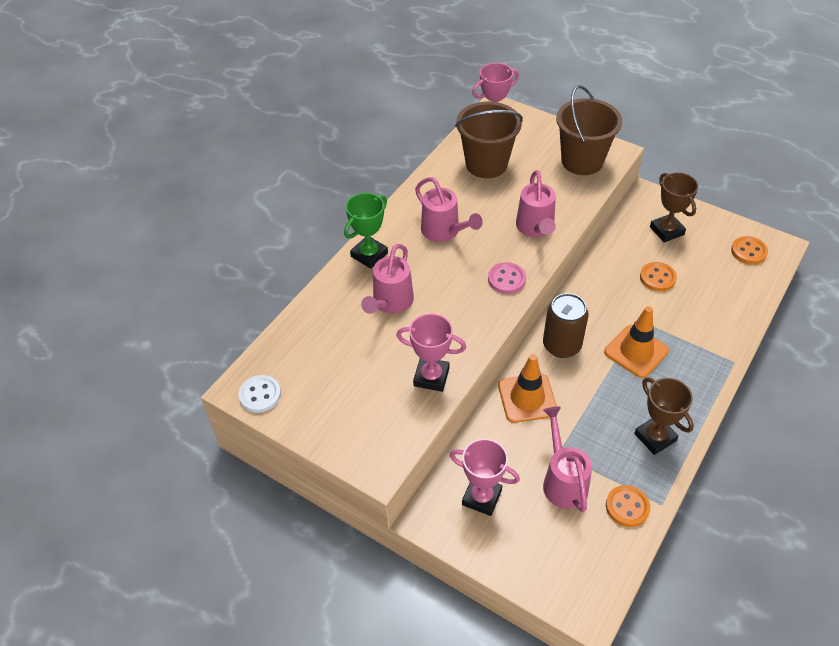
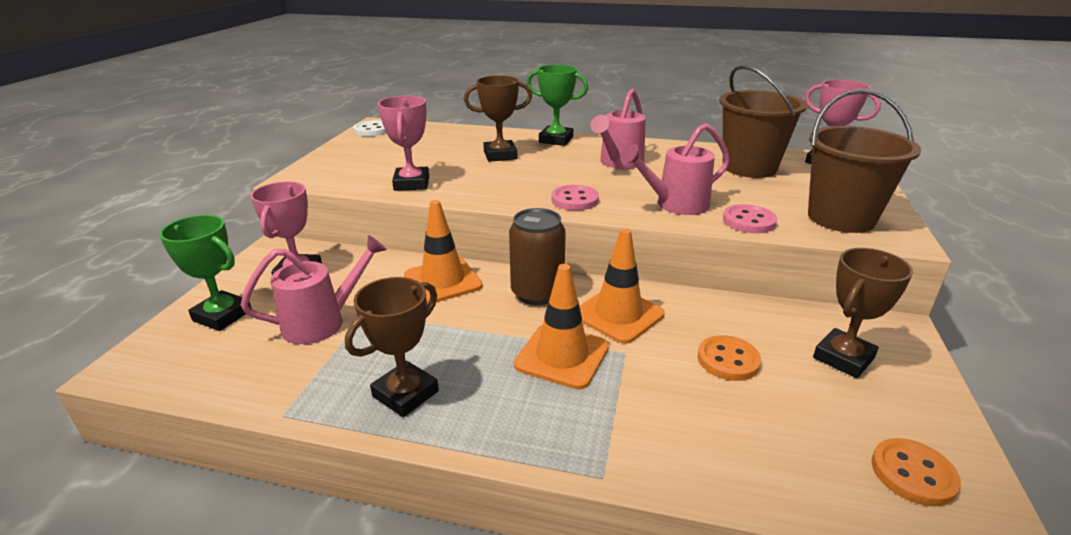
camera: 70 degrees right, 20 degrees down
pink watering can [361,244,414,314] -> brown trophy [464,75,532,162]
orange button [606,485,650,527] -> none
none -> green trophy [159,215,252,331]
none -> orange traffic cone [579,228,665,344]
none -> pink button [723,204,777,233]

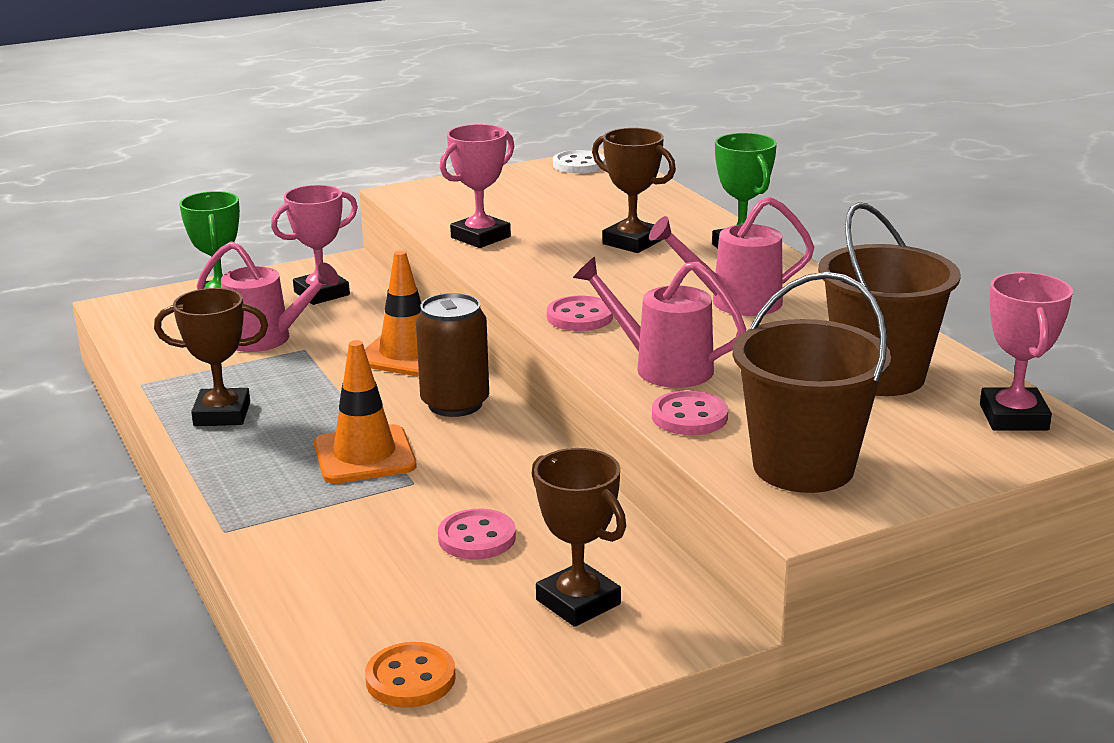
camera: 50 degrees right, 5 degrees down
orange traffic cone [579,228,665,344] -> none
orange button [698,335,761,381] -> pink button [438,509,516,560]
brown trophy [813,248,913,378] -> brown trophy turned 45 degrees clockwise [532,448,626,627]

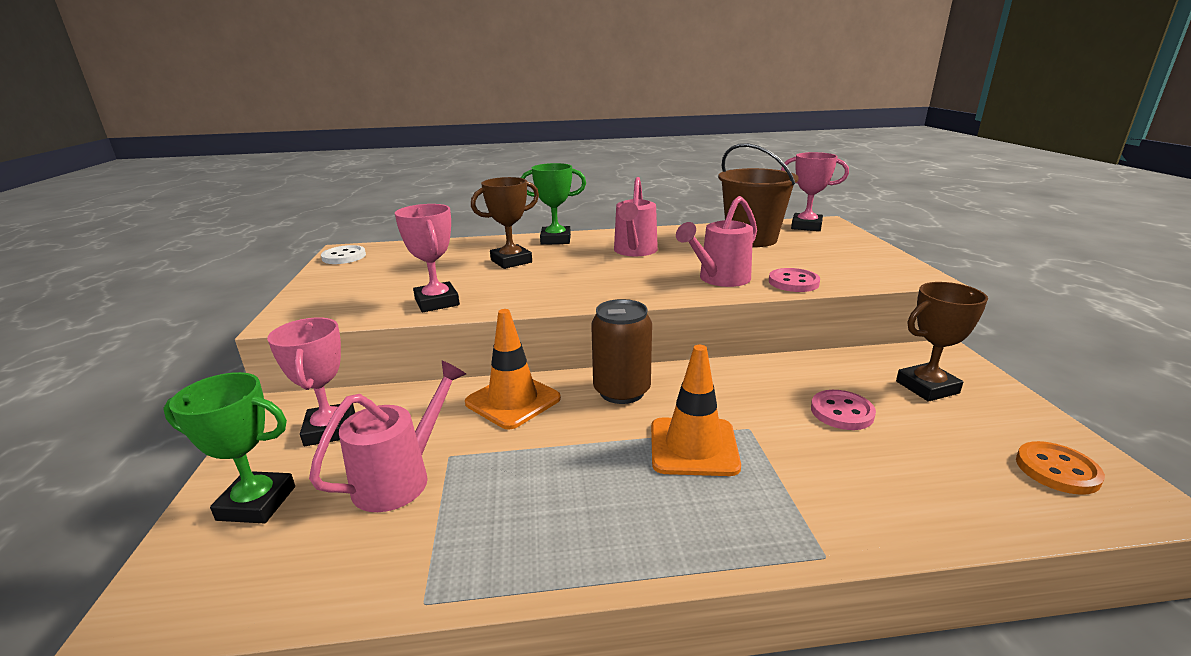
camera: 70 degrees left, 0 degrees up
brown trophy [154,288,268,426] -> none
pink button [547,296,613,331] -> none
brown bucket [733,272,891,493] -> none

